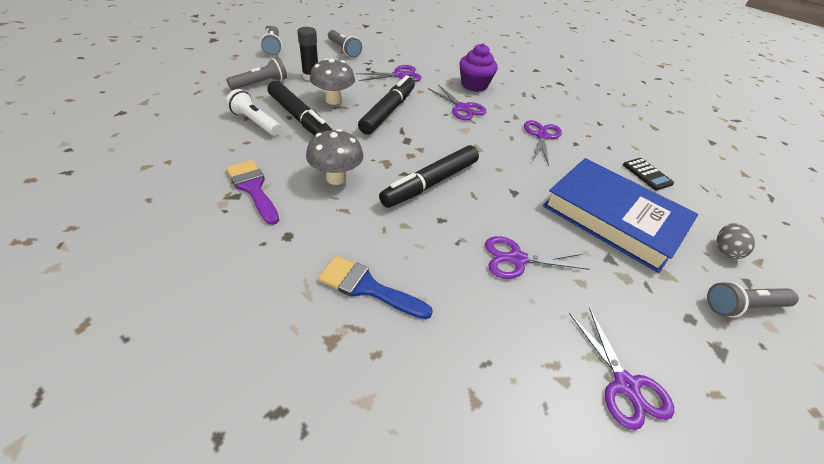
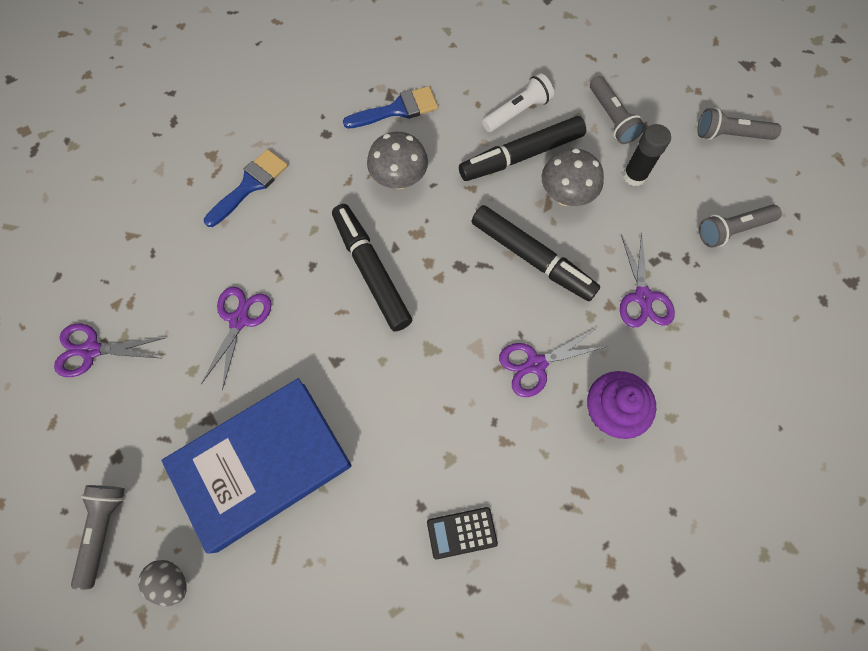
camera: 110 degrees right, 25 degrees up
purple brush [226,160,279,225] -> blue brush [343,86,438,129]
purple scissors [524,120,562,165] -> none
black calculator [623,158,674,191] -> black calculator moved to [427,507,498,559]

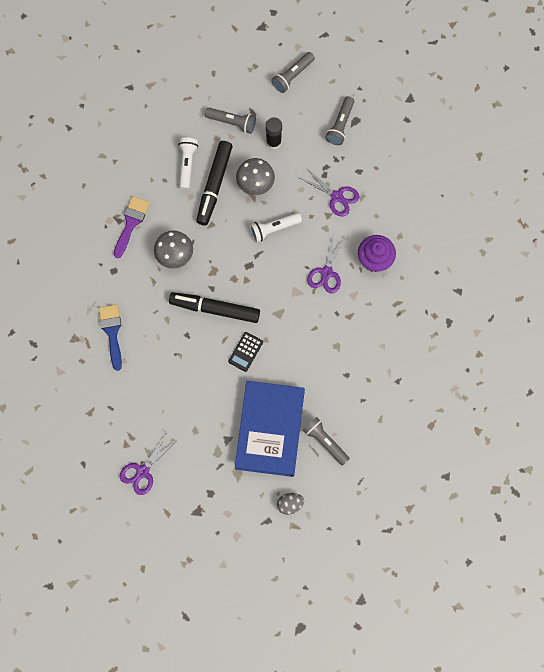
camera: 50 degrees left, 5 degrees up
grey flashlight [71,485,125,590] -> grey flashlight moved to [302,417,350,466]
purple scissors [201,287,271,390] -> none
blue brush [343,86,438,129] -> purple brush [114,196,150,258]
black calculator [427,507,498,559] -> black calculator moved to [228,332,263,372]
black marker [472,205,600,301] -> white flashlight [250,213,302,242]

